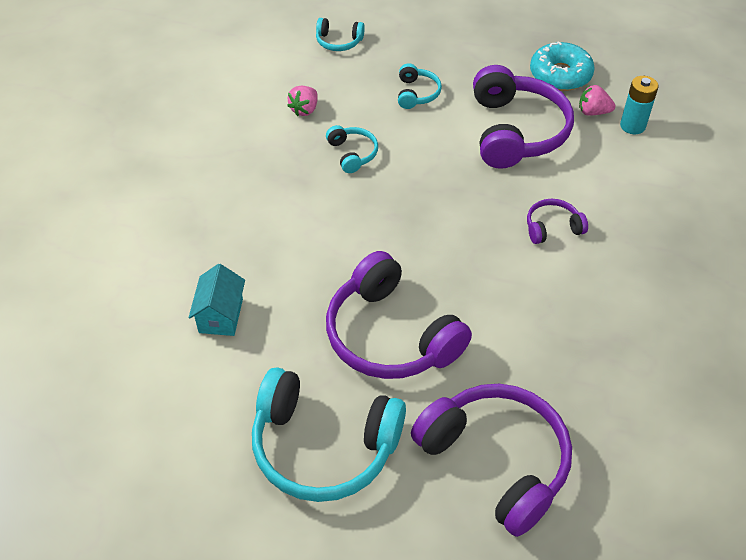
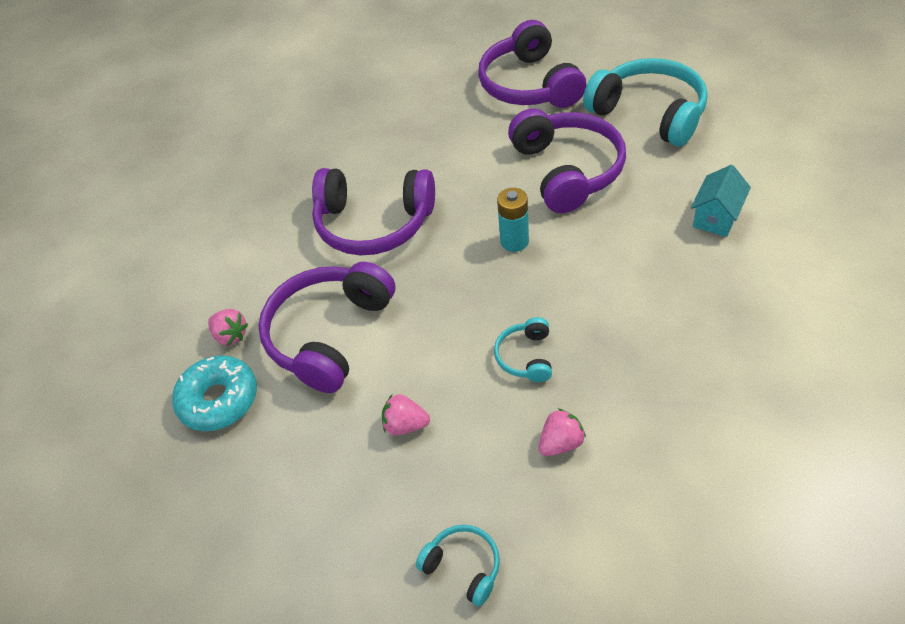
camera: 150 degrees left, 0 degrees up
turquoise headphones [398,63,442,109] -> pink strawberry [382,394,430,436]
purple headphones [527,199,588,244] -> purple headphones [312,168,435,255], size x2.15
turquoise battery [620,76,658,134] -> turquoise battery moved to [497,188,529,252]

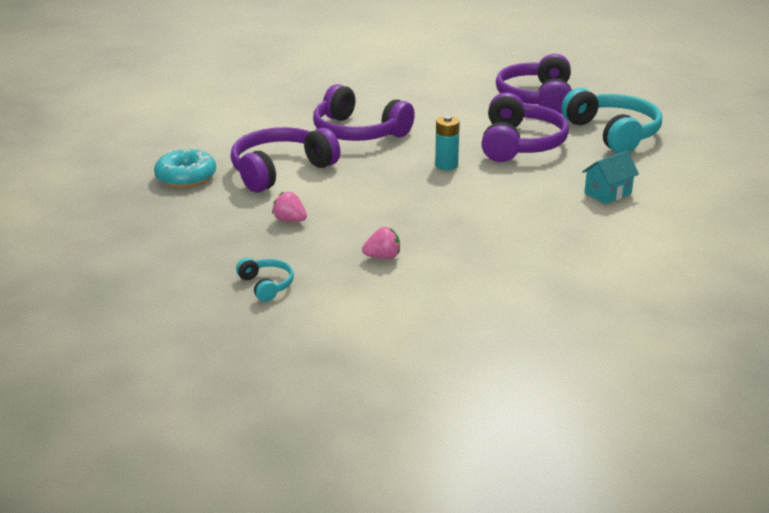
camera: 20 degrees right, 20 degrees down
pink strawberry [208,309,248,346] -> none
turquoise headphones [494,317,552,382] -> none

